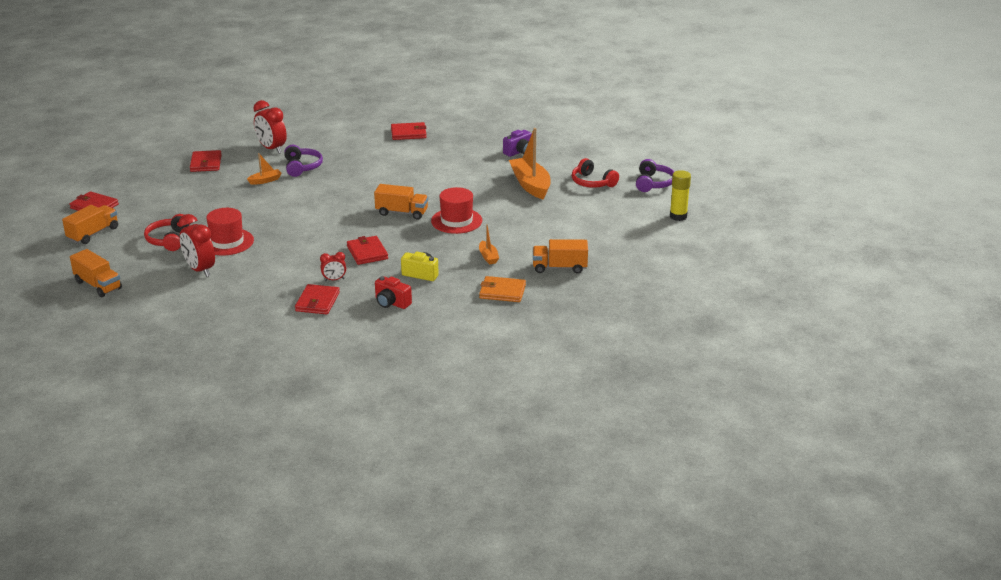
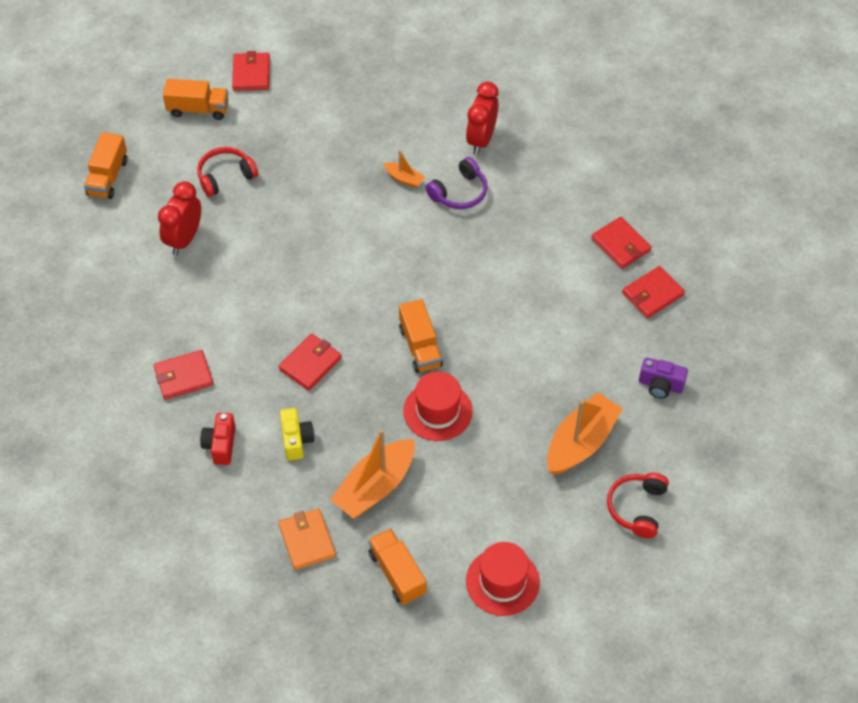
camera: 60 degrees right, 25 degrees up
red wallet [190,150,222,172] -> red wallet moved to [622,266,685,318]
red hat [206,208,254,255] -> red hat moved to [466,542,540,616]
red clock [320,252,346,281] -> none
orange boat [479,224,499,264] -> orange boat [330,429,415,519], size x2.07
purple headphones [636,159,674,192] -> none
yellow glue stick [670,170,691,221] -> none

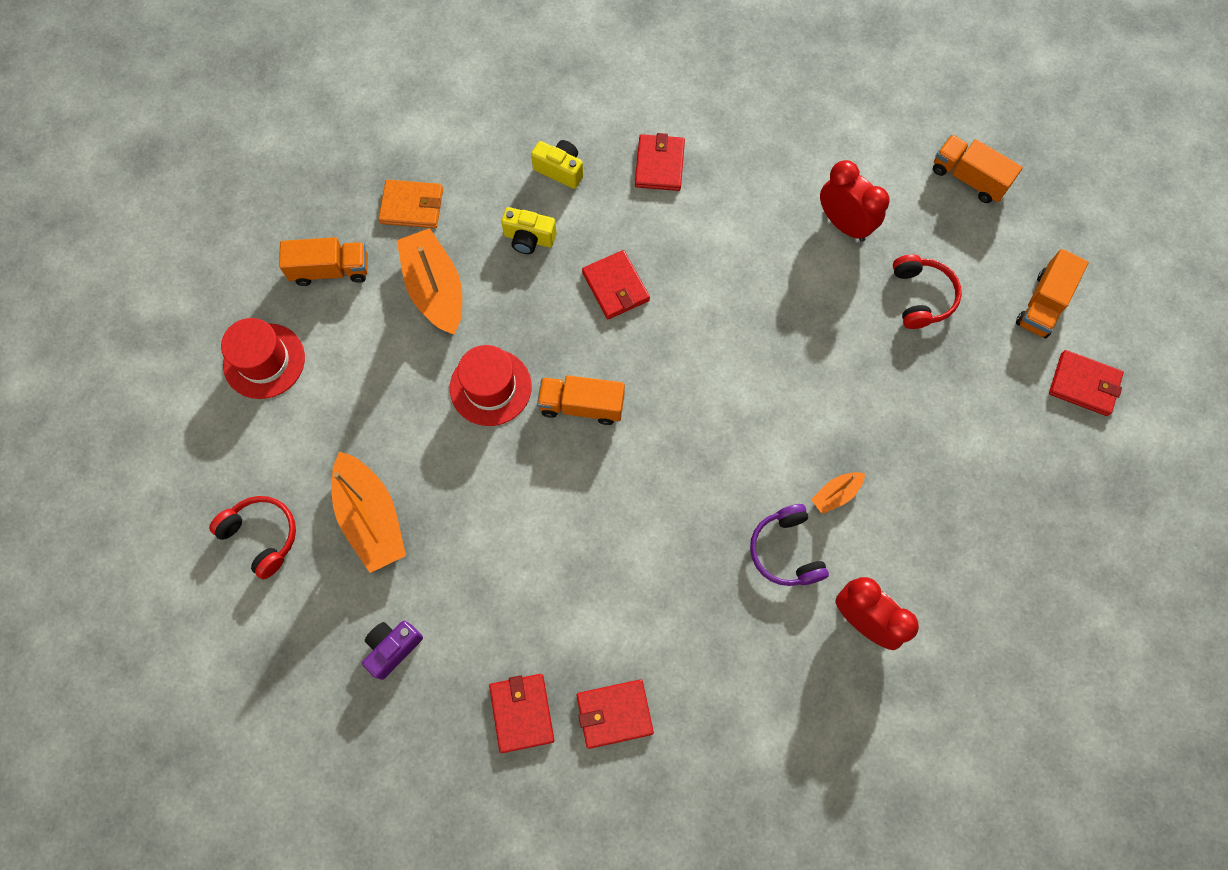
camera: 115 degrees right, 15 degrees up
red camera [200,413,236,465] -> yellow camera [531,140,583,189]

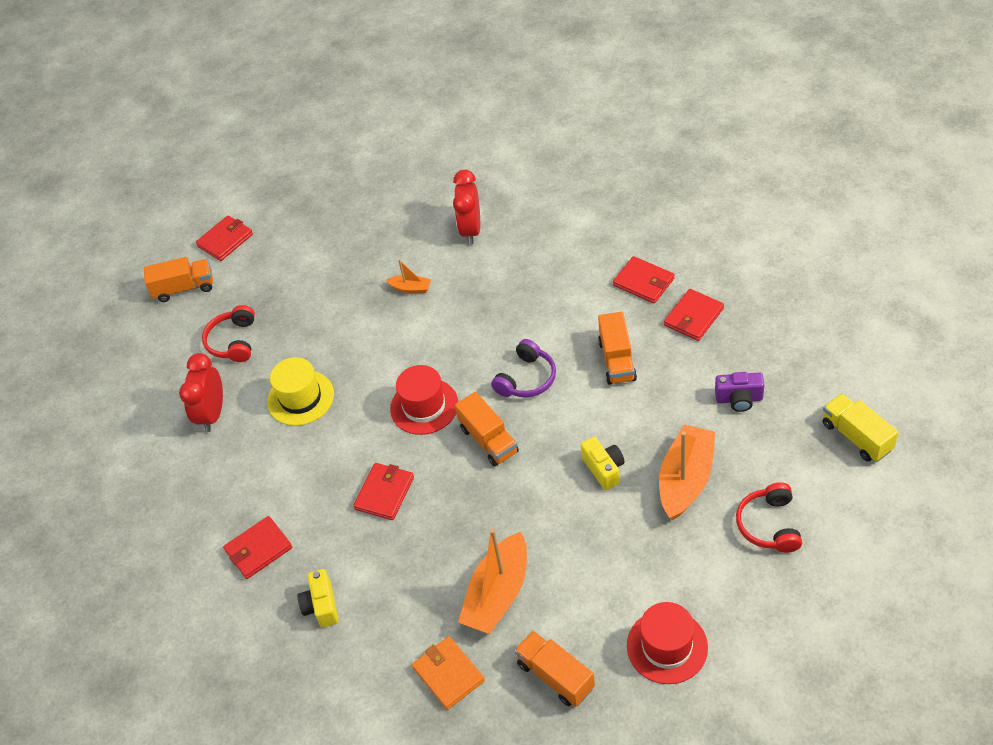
camera: 125 degrees left, 20 degrees down
red hat [450,345,532,426] -> red hat moved to [390,365,458,435]
yellow camera [501,207,557,254] -> yellow camera moved to [581,437,625,490]
purple headphones [750,504,829,586] -> purple headphones moved to [491,339,556,397]
red headphones [893,254,962,329] -> red headphones turned 45 degrees counterclockwise [202,305,255,362]
orange truck [933,135,1023,203] -> orange truck moved to [598,312,637,385]
red wallet [1049,350,1124,416] -> red wallet turned 60 degrees clockwise [196,216,253,261]
none -> yellow hat [267,357,334,426]
none -> yellow truck [822,393,899,462]

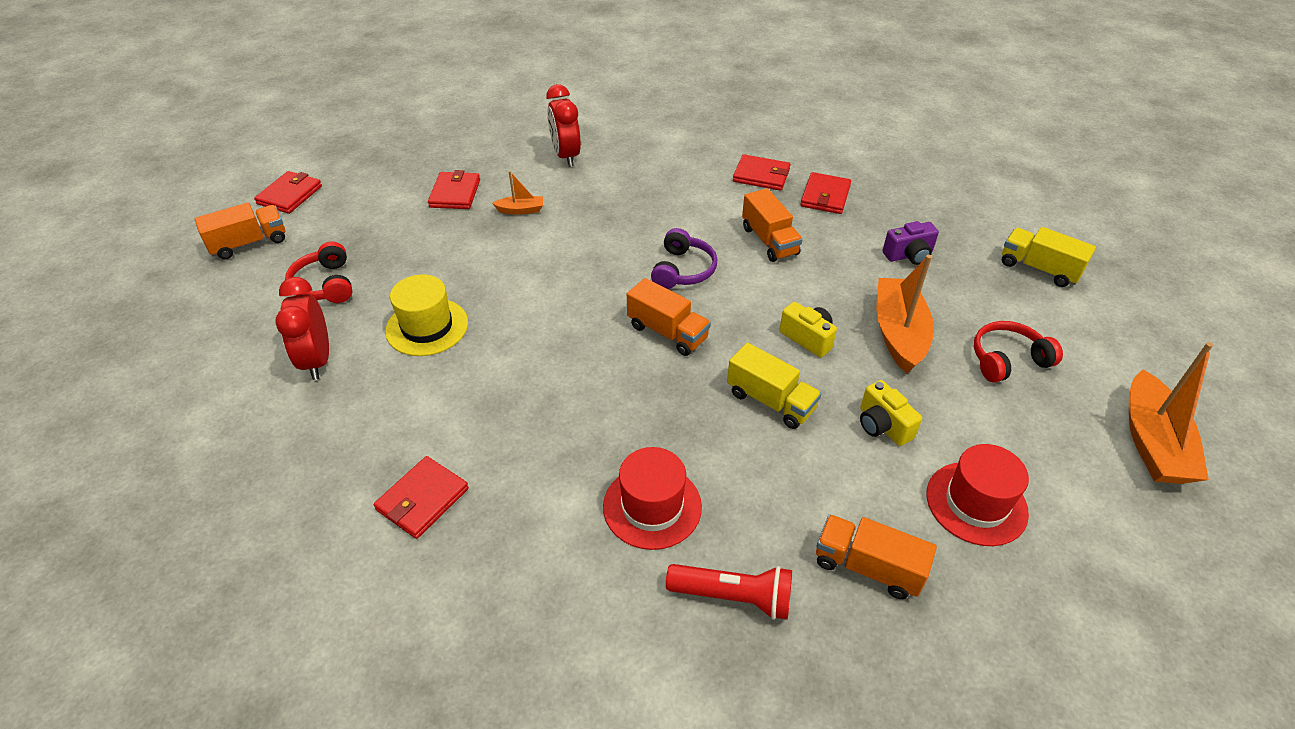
camera: 25 degrees left, 5 degrees down
yellow camera [297,569,339,628] -> yellow camera moved to [860,380,922,446]
red wallet [353,463,414,520] -> red wallet moved to [428,170,480,209]
red hat [390,365,458,435] -> red hat moved to [603,447,702,550]
orange wallet [412,636,485,710] -> red flashlight [666,564,792,620]
orange boat [458,529,527,634] -> orange boat moved to [1129,342,1213,484]
red headphones [736,482,802,553] -> red headphones turned 90 degrees clockwise [974,321,1063,383]
none -> yellow truck [727,343,822,429]

